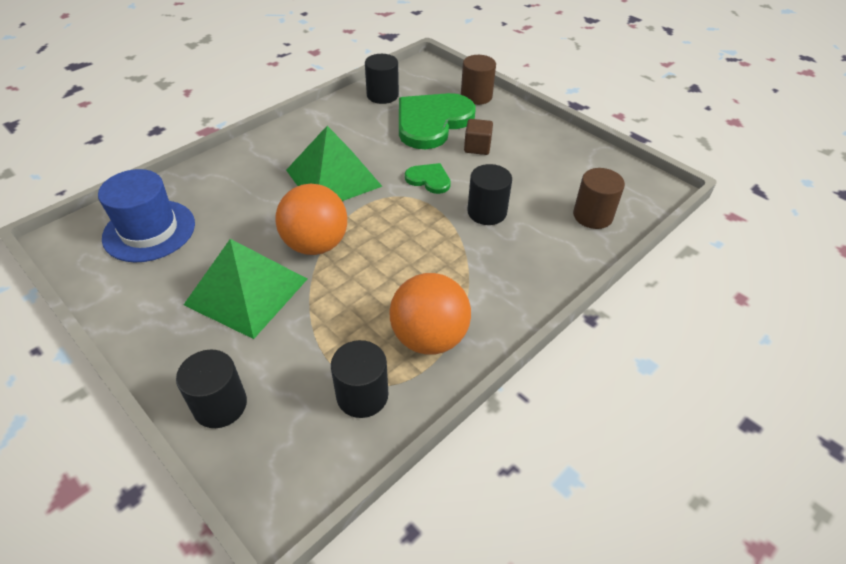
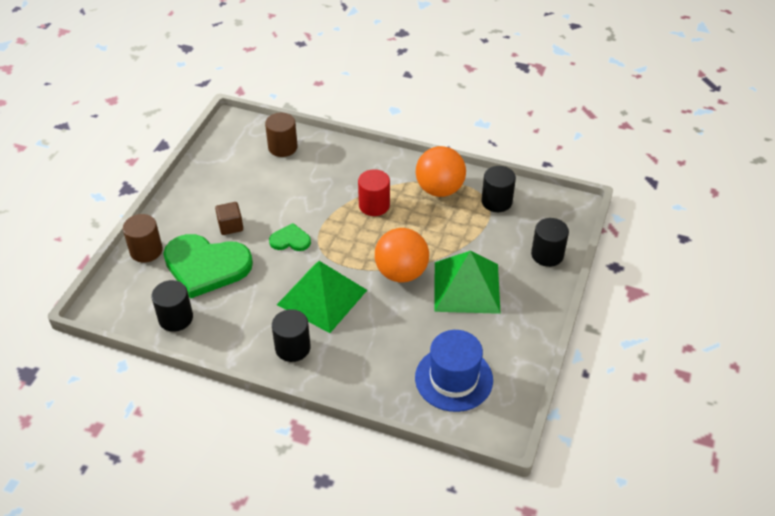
camera: 115 degrees left, 0 degrees up
green heart [405,163,451,194] -> green heart turned 90 degrees clockwise [269,223,311,251]
black cylinder [467,164,512,225] -> black cylinder moved to [272,309,311,362]
none -> red cylinder [358,169,390,216]

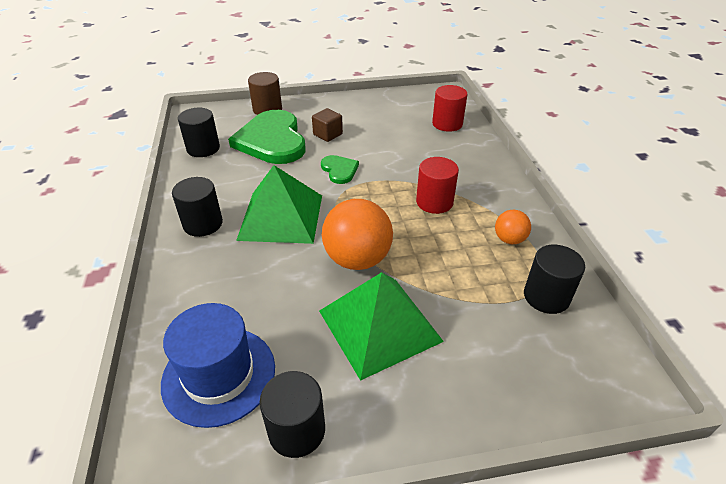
camera: 60 degrees right, 5 degrees down
brown cylinder [265,113,298,157] -> red cylinder [432,85,468,132]
orange ball [416,146,466,197] -> orange ball [495,210,531,244], size x0.52
black cylinder [531,218,569,267] -> black cylinder moved to [260,371,325,458]

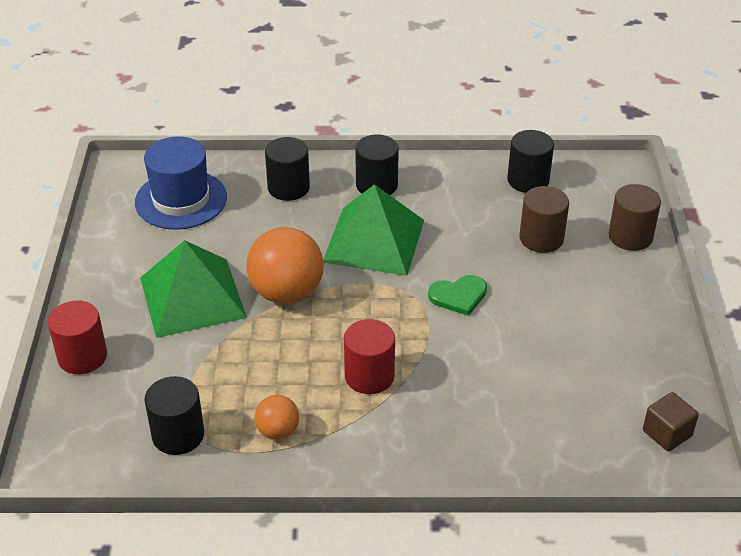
camera: 100 degrees right, 0 degrees up
green heart [228,110,306,164] -> brown cylinder [519,186,569,253]
black cylinder [260,371,325,458] -> black cylinder moved to [265,137,310,201]
brown cube [312,108,343,142] -> brown cube moved to [643,392,699,451]
red cylinder [432,85,468,132] -> red cylinder moved to [48,301,107,374]

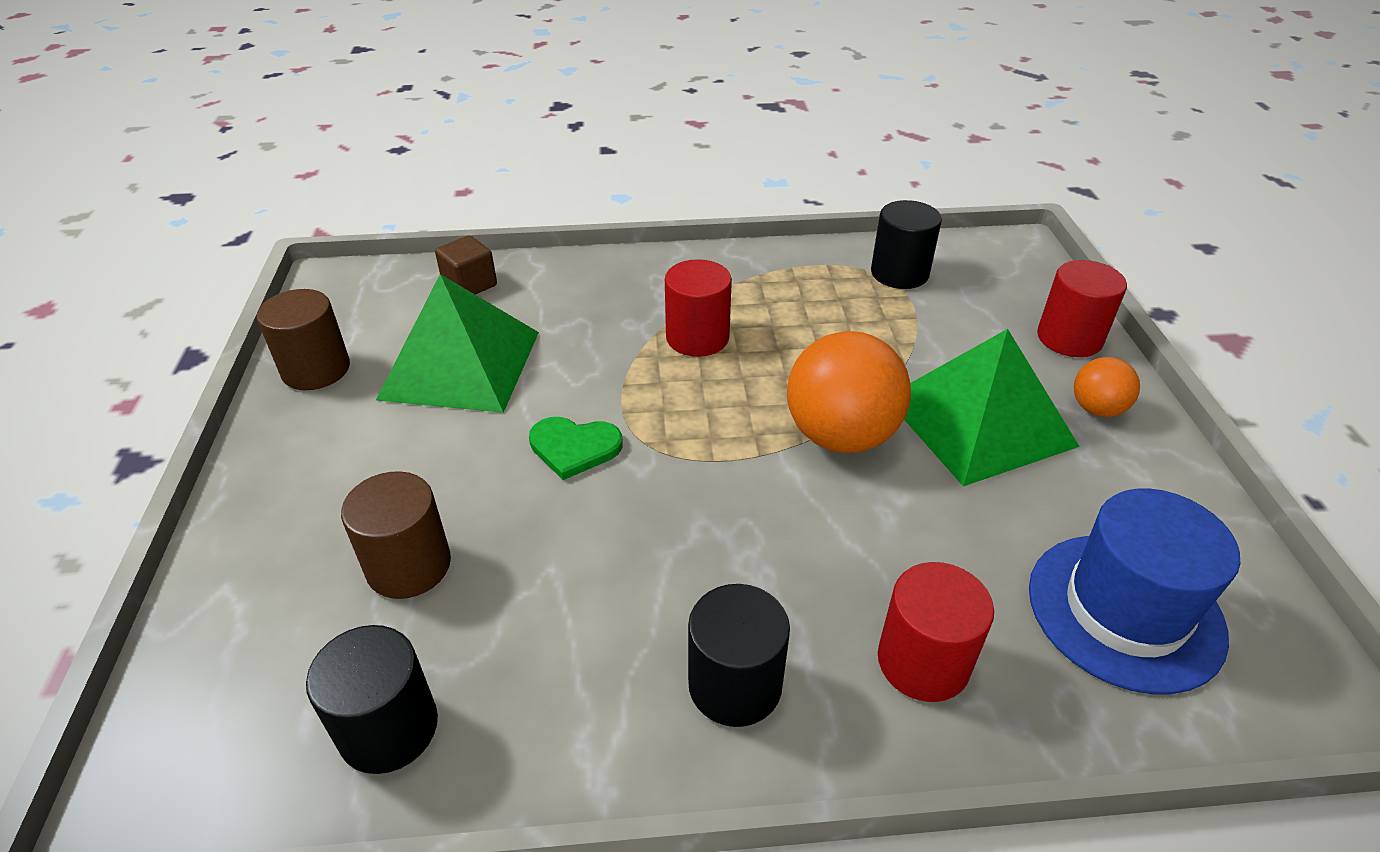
camera: 175 degrees right, 0 degrees up
orange ball [255,395,299,440] -> orange ball moved to [1074,357,1140,417]
black cylinder [265,137,310,201] -> red cylinder [878,562,994,702]
green pyramid [323,184,424,276] -> green pyramid moved to [376,274,539,413]
green heart [428,275,487,316] -> green heart turned 150 degrees counterclockwise [529,417,623,480]
brown cylinder [608,184,661,251] -> brown cylinder moved to [257,289,350,390]
brown cube [643,392,699,451] -> brown cube moved to [435,235,497,295]

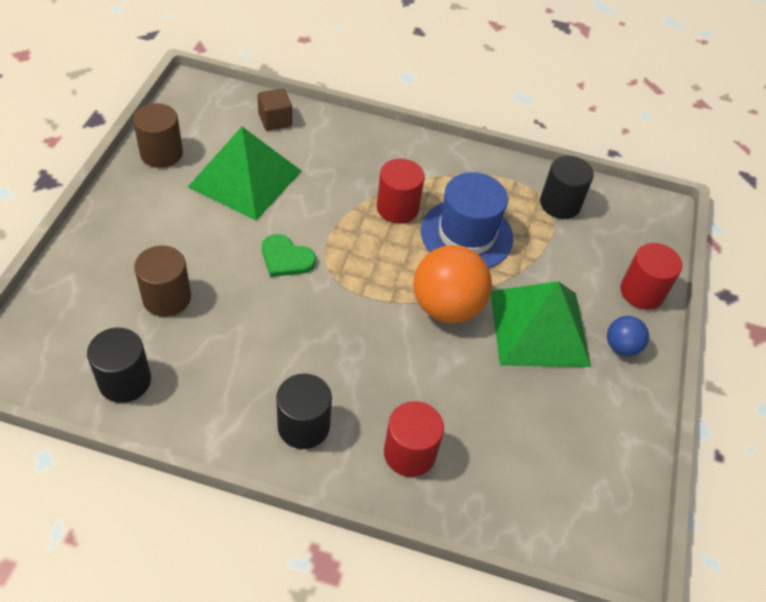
camera: 15 degrees right, 10 degrees up
blue hat [1029,489,1240,694] -> blue hat moved to [421,172,513,268]
orange ball [1074,357,1140,417] -> blue ball [607,316,649,356]

